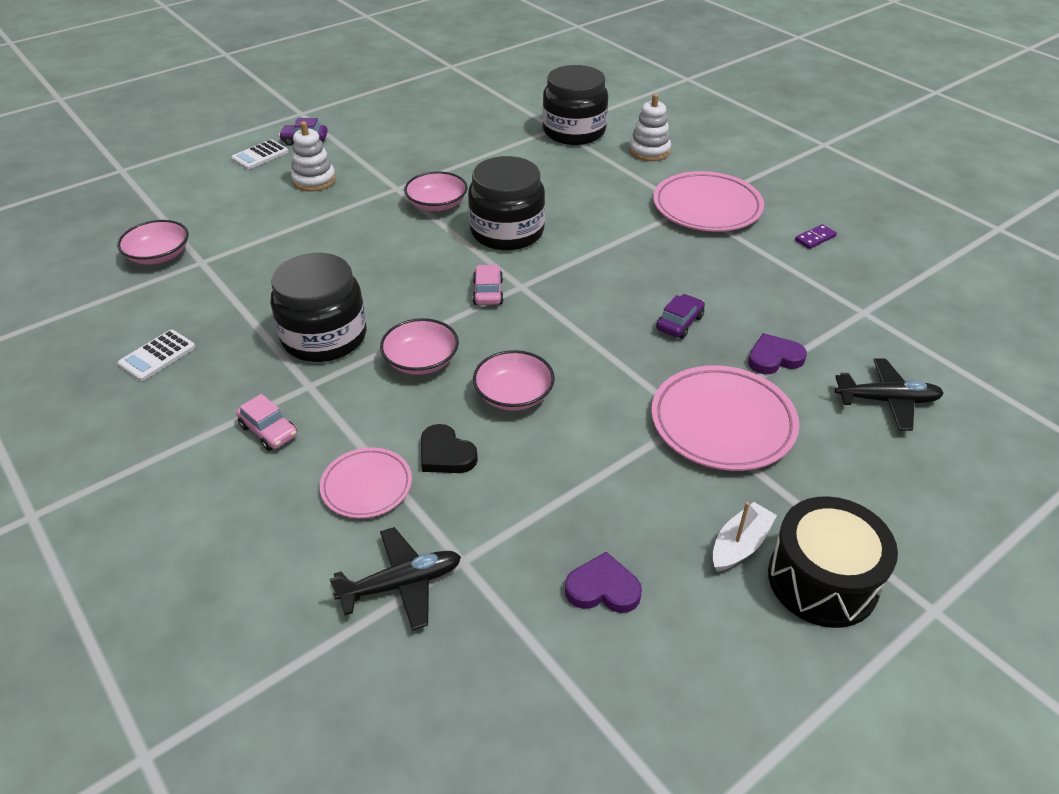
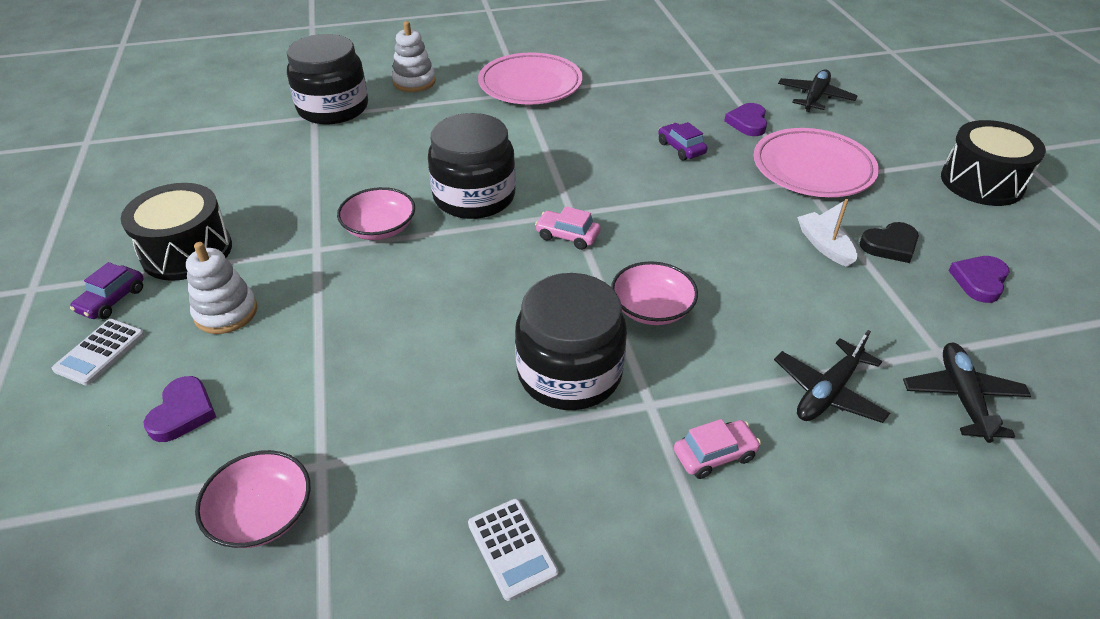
camera: 65 degrees left, 0 degrees up
white calculator [231,139,289,170] -> white calculator turned 45 degrees clockwise [52,319,145,385]
pink plate [320,447,412,518] -> black plane [774,330,890,423]
black heart [421,424,478,473] -> black heart moved to [860,222,919,263]
pink bowl [473,350,555,411] -> none
white boat [712,502,777,572] -> white boat moved to [797,199,857,267]
purple domino [795,224,837,249] -> none
none -> black drum [121,183,232,281]
none -> purple heart [143,376,216,442]

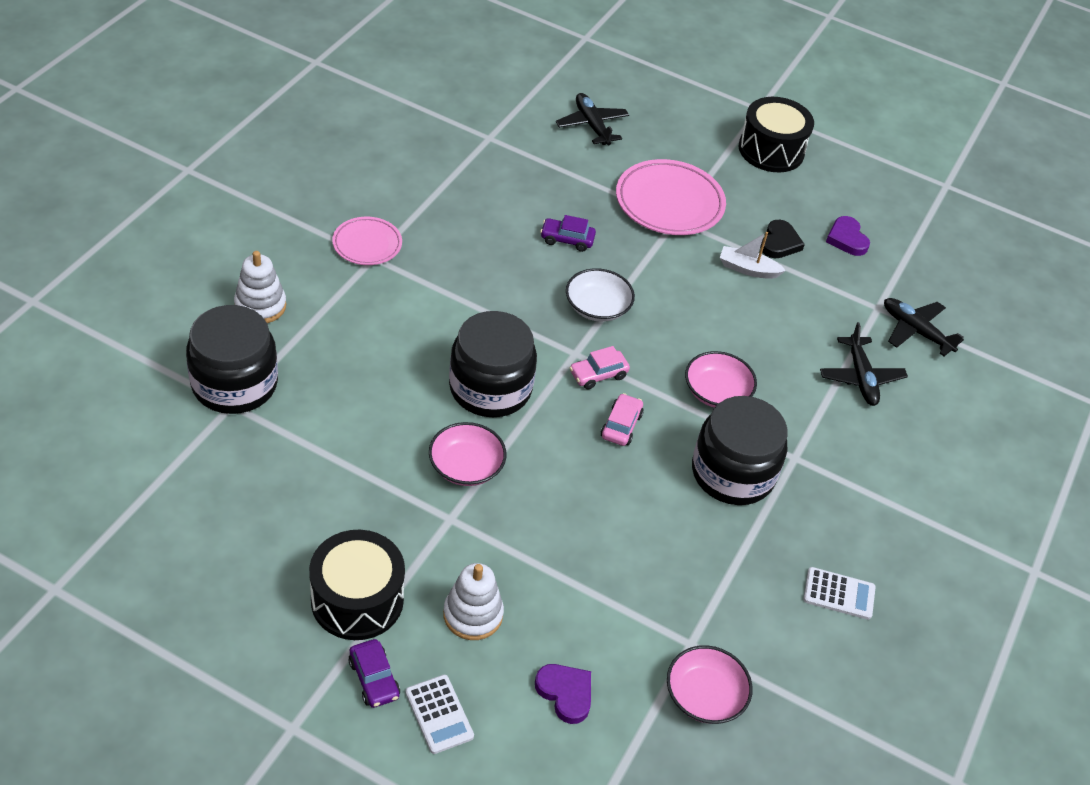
camera: 55 degrees left, 5 degrees up
pink plate [478,53,583,105] -> pink plate [332,217,402,265], size x0.59
pink car [674,419,761,479] -> pink car moved to [601,393,643,446]
purple heart [724,103,767,136] -> none
none -> white bowl [566,268,635,322]

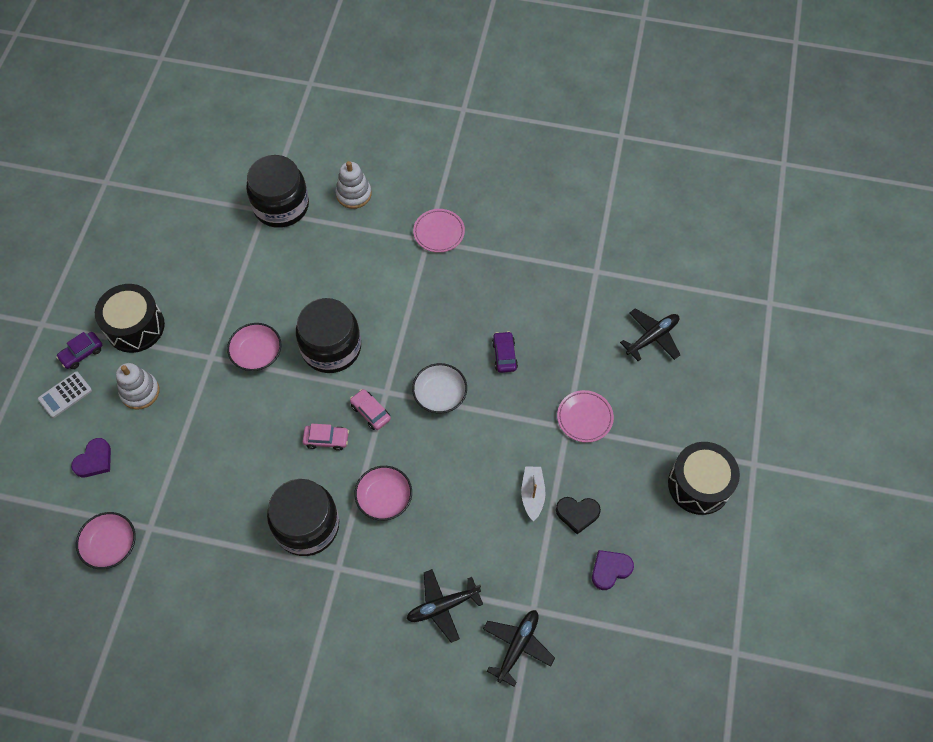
camera: 80 degrees right, 15 degrees up
pink plate [616,159,726,235] -> pink plate [557,390,614,443], size x0.59
white calculator [803,567,876,620] -> none

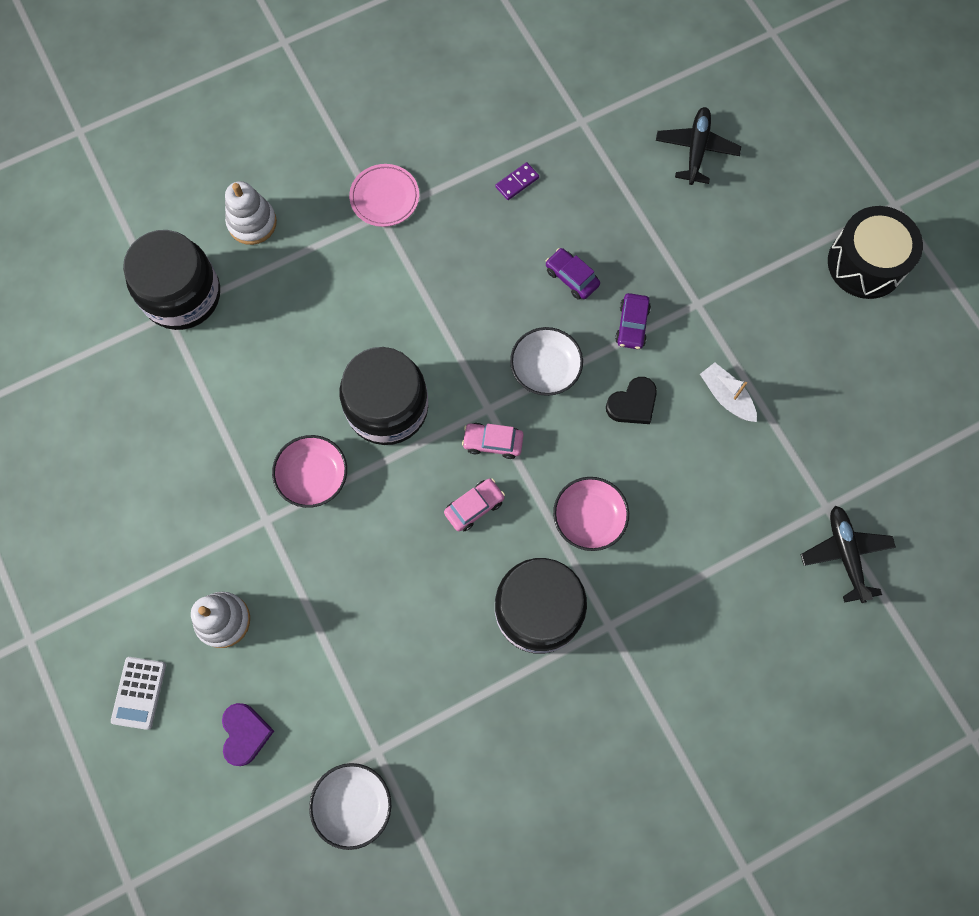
camera: 40 degrees left, 10 degrees up
purple car [56,332,103,369] -> purple car moved to [615,293,651,349]
pink bowl [76,512,136,569] -> white bowl [309,763,391,850]
black drum [95,284,165,353] -> none
black plane [407,569,483,643] -> none
black heart [556,497,601,534] -> black heart moved to [606,377,657,424]
pink plate [557,390,614,443] -> none
purple heart [592,550,634,590] -> none
none -> purple domino [495,162,539,200]

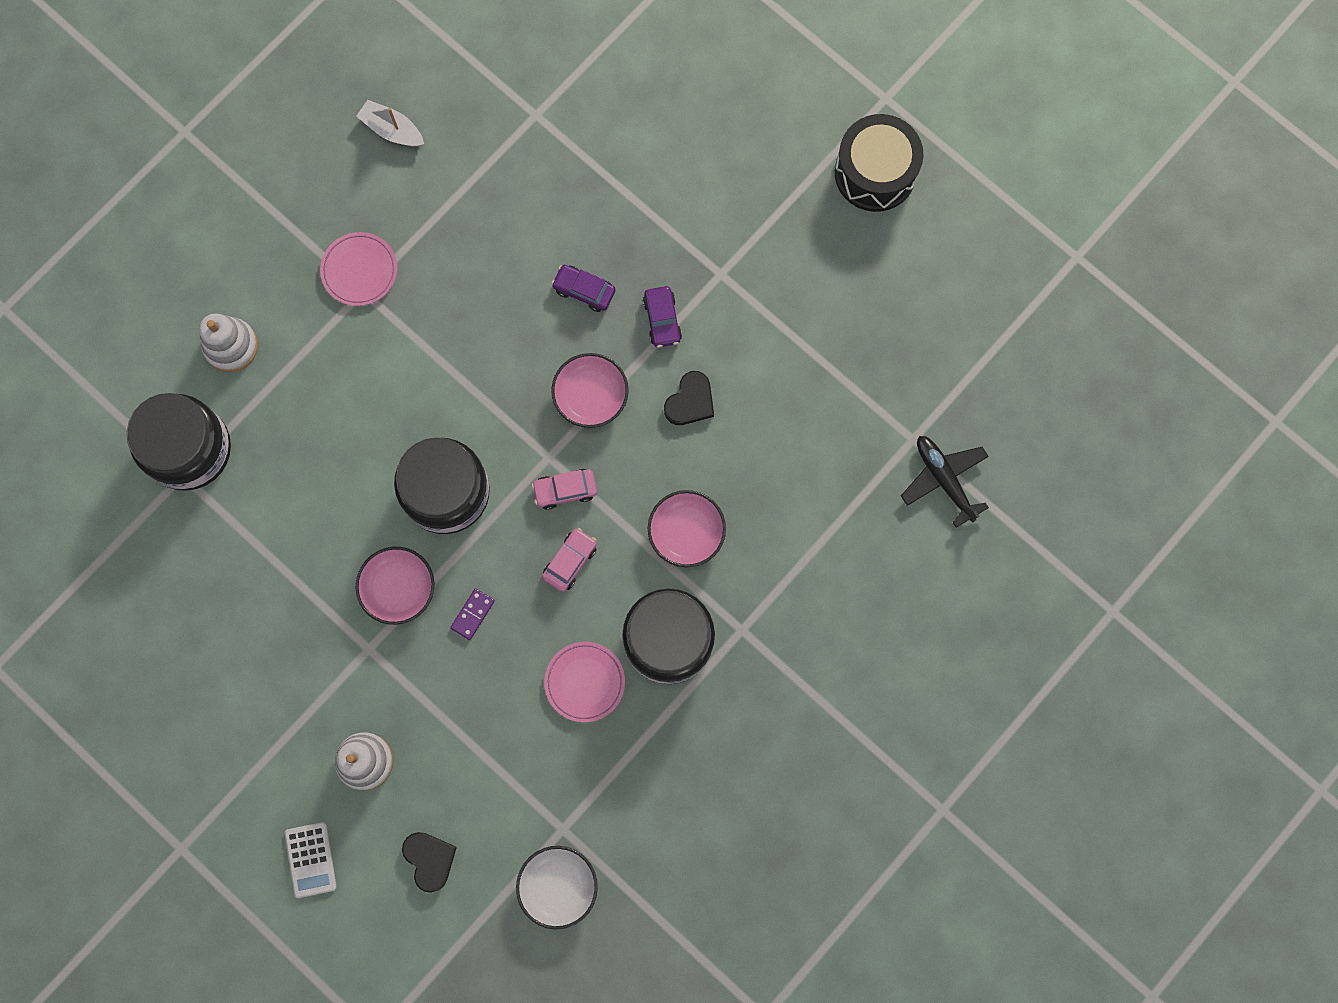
camera: 20 degrees left, 5 degrees up
purple heart [222,703,274,766] -> black heart [402,832,457,893]
purple domino [495,162,539,200] -> purple domino moved to [450,588,495,640]
white bowl [510,327,583,396] -> pink bowl [551,353,629,428]
black plane [656,107,741,185] -> none
white boat [700,362,757,422] -> white boat moved to [356,100,424,147]
none -> pink plate [544,642,625,722]

